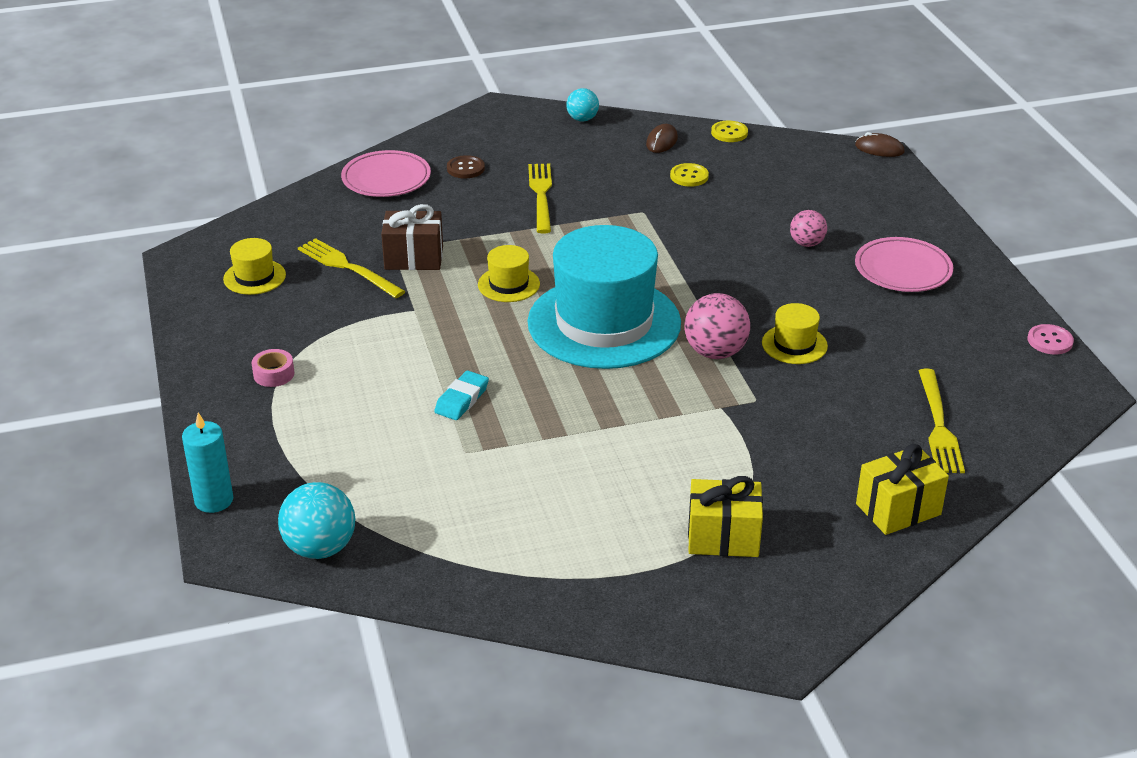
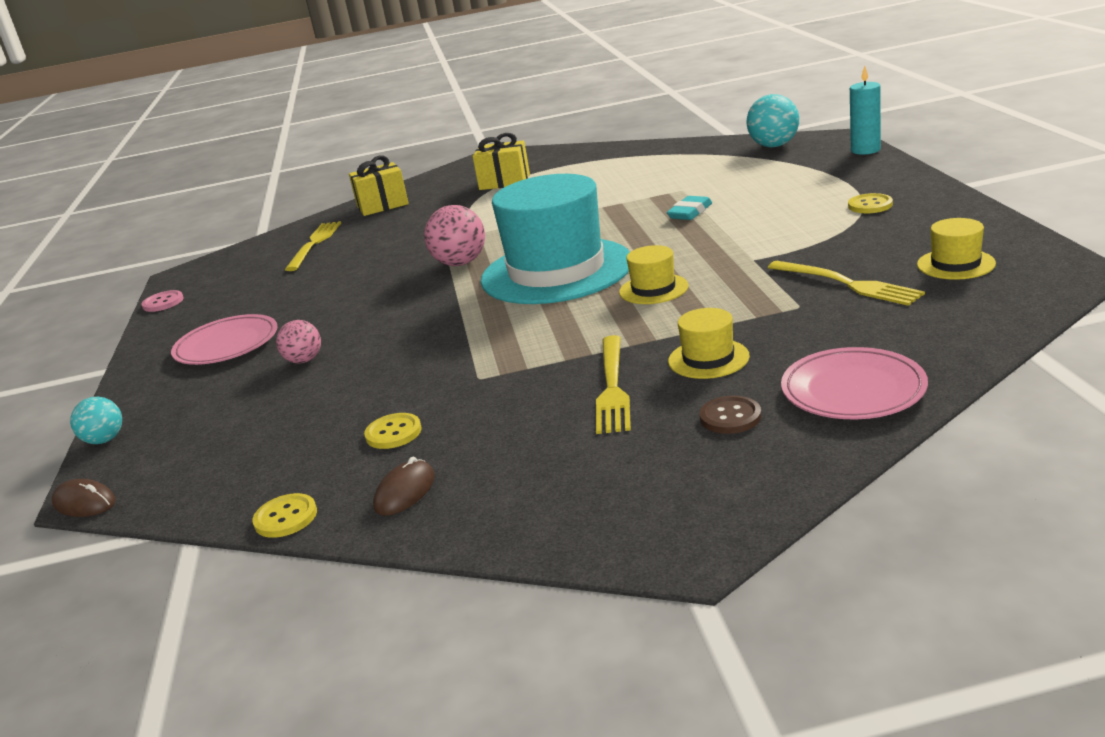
camera: 170 degrees left, 10 degrees down
pink tape [252,349,294,387] -> yellow button [848,193,893,213]
brown gift [381,204,443,270] -> none
turquoise ball [566,88,599,121] -> turquoise ball moved to [70,397,122,444]
yellow hat [762,303,828,364] -> yellow hat moved to [668,308,750,379]

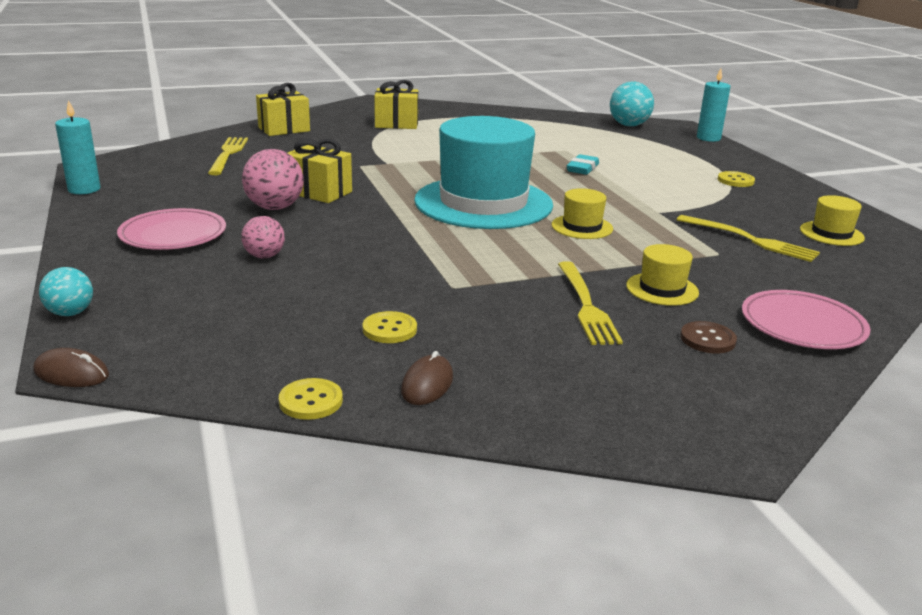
camera: 15 degrees left, 0 degrees up
pink button [141,290,183,312] -> turquoise candle [55,100,101,194]
pink ball [424,205,485,266] -> pink ball moved to [242,149,304,210]
none -> yellow gift [288,139,352,203]

